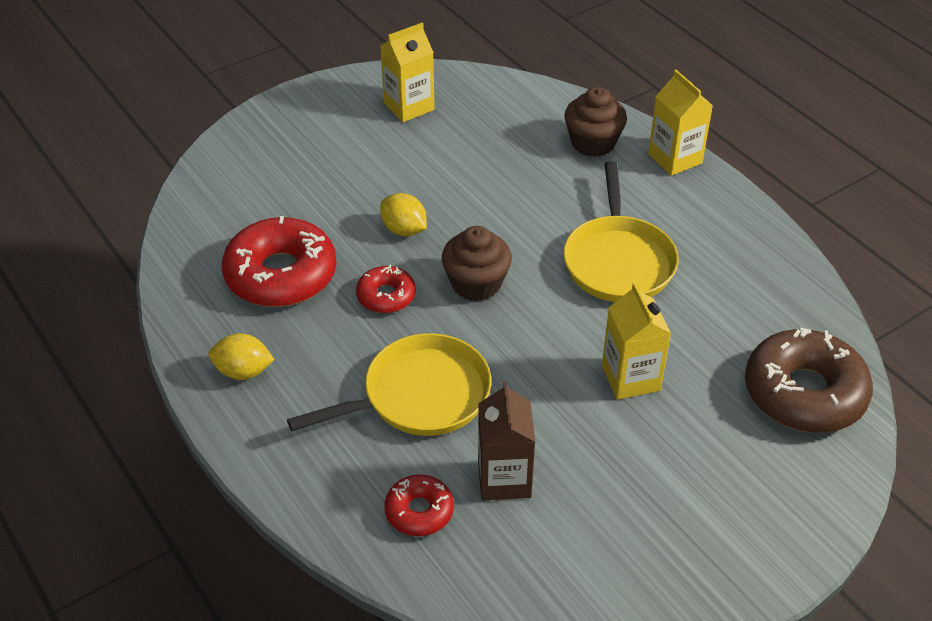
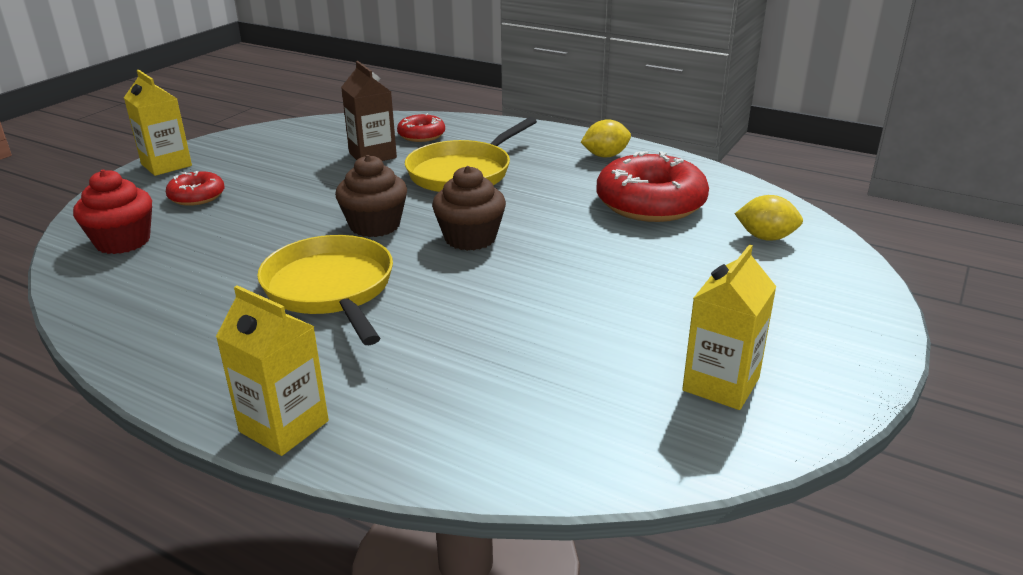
camera: 155 degrees right, 15 degrees down
red donut [356,265,416,313] -> red donut moved to [166,171,225,206]
yellow lemon [380,193,427,236] -> yellow lemon moved to [735,195,803,241]
brown cupcake [564,87,627,157] -> brown cupcake moved to [335,155,407,237]
yellow carton [602,282,671,400] -> yellow carton moved to [124,70,192,176]
brown donut [745,328,873,433] -> red cupcake [73,170,152,254]

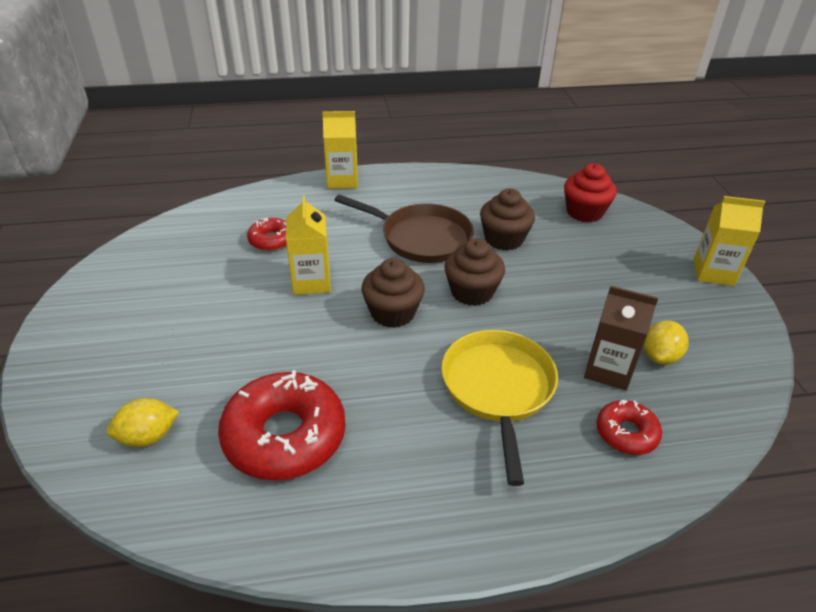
camera: 140 degrees right, 10 degrees up
red donut [166,171,225,206] -> red donut moved to [247,218,287,251]
yellow pan [257,235,393,345] -> brown pan [335,194,474,263]
yellow lemon [581,119,631,157] -> yellow lemon moved to [644,321,688,365]
yellow carton [682,244,777,410] -> yellow carton moved to [286,196,331,295]
none -> brown cupcake [480,189,535,250]

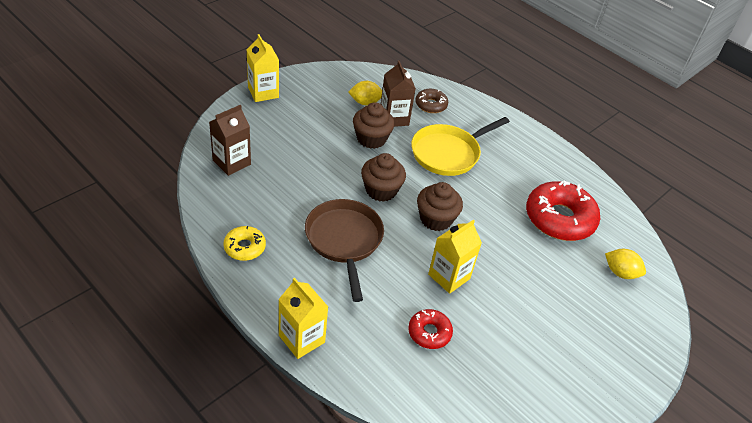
camera: 130 degrees left, 5 degrees up
brown cupcake [480,189,535,250] -> brown cupcake moved to [353,102,395,149]
red cupcake [564,163,617,222] -> brown carton [209,105,251,176]
red donut [597,400,662,455] -> brown donut [415,89,448,113]
none -> yellow donut [223,226,266,261]

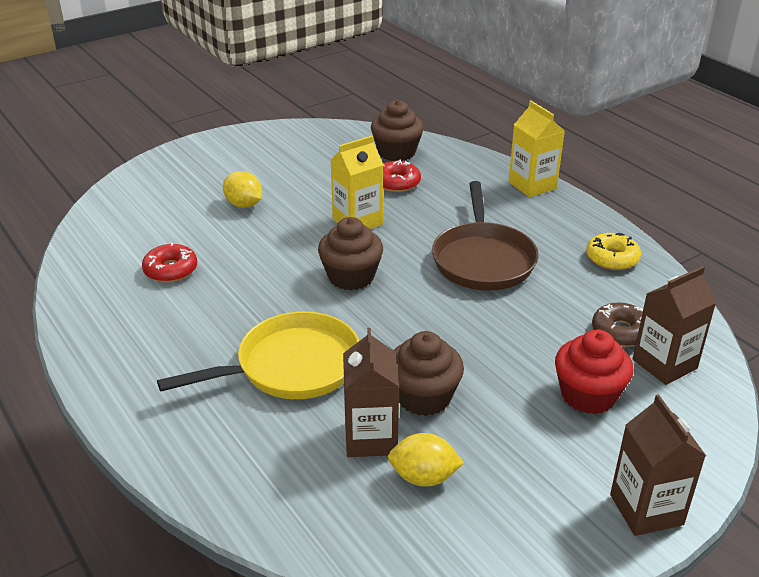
camera: 165 degrees left, 10 degrees down
yellow carton [247,34,279,102] -> brown carton [610,394,706,536]
brown cupcake [361,153,406,202] -> brown cupcake moved to [371,100,424,161]
brown donut [415,89,448,113] -> brown donut moved to [592,303,643,347]
red donut [526,181,600,241] -> red donut [142,243,197,282], size x0.52
yellow lemon [605,249,646,279] -> yellow lemon moved to [223,171,262,208]
none -> red cupcake [555,329,633,414]

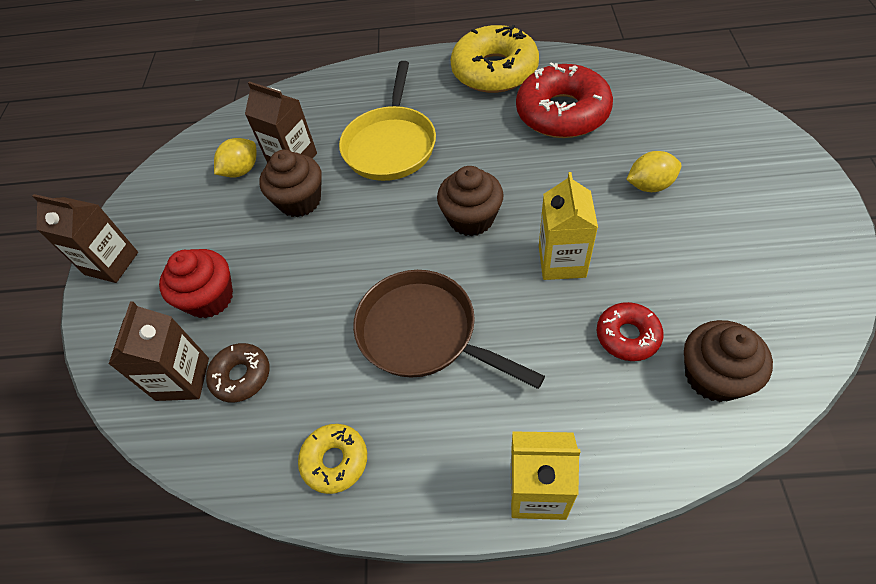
camera: 130 degrees right, 20 degrees up
red donut [142,243,197,282] -> red donut [516,62,613,138], size x1.93
none -> yellow donut [451,25,539,93]

